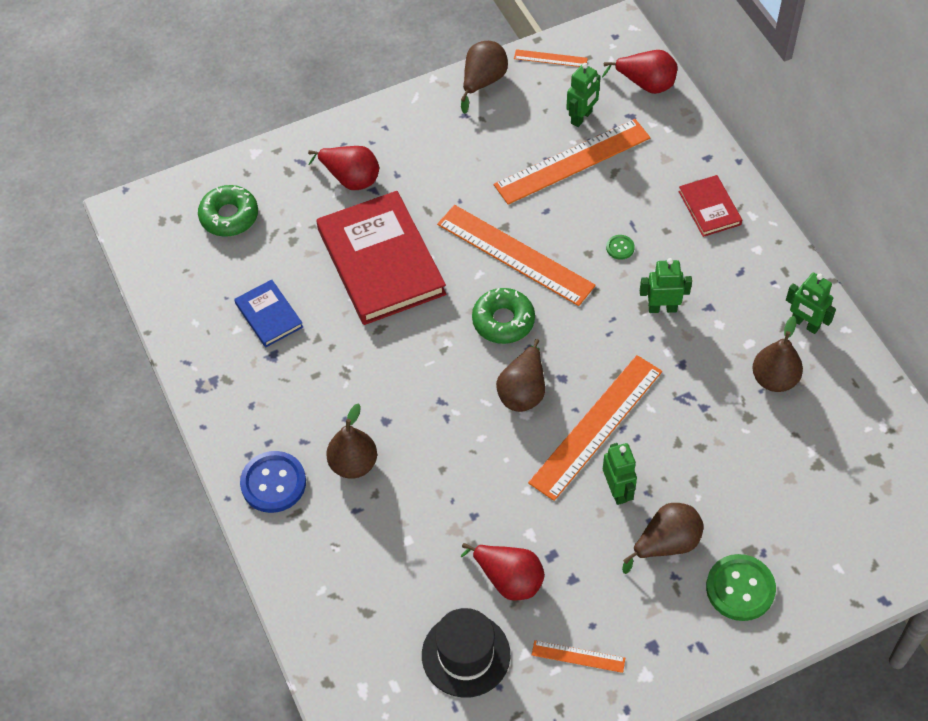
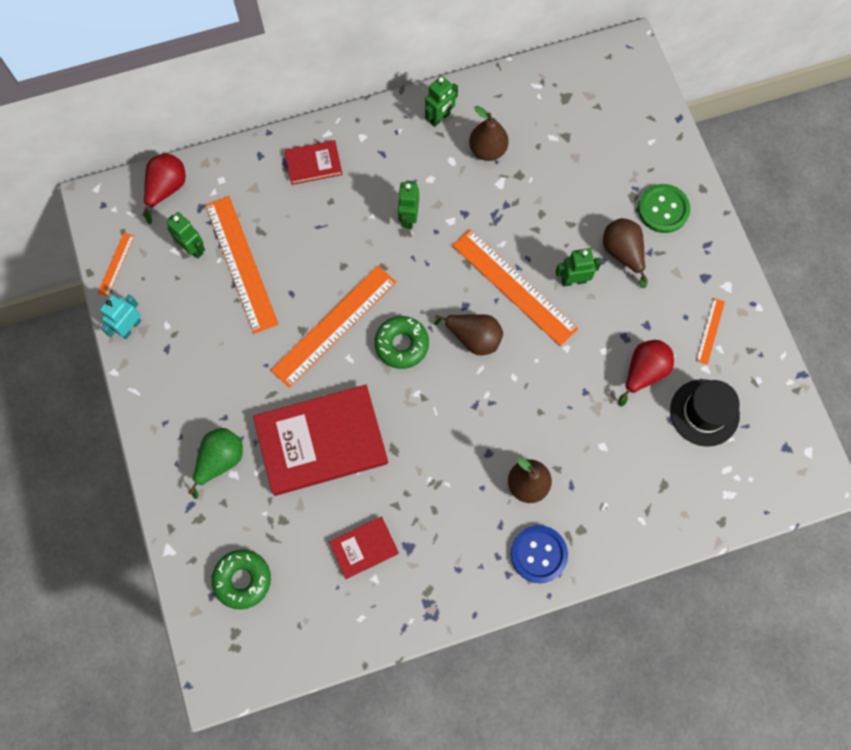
camera: 85 degrees left, 15 degrees up
blue book [234,279,303,347] -> red book [329,516,399,579]
red pear [308,146,379,190] -> green pear [188,428,243,499]
brown pear [461,41,508,114] -> turquoise robot [100,294,141,339]
green button [606,235,635,260] -> none

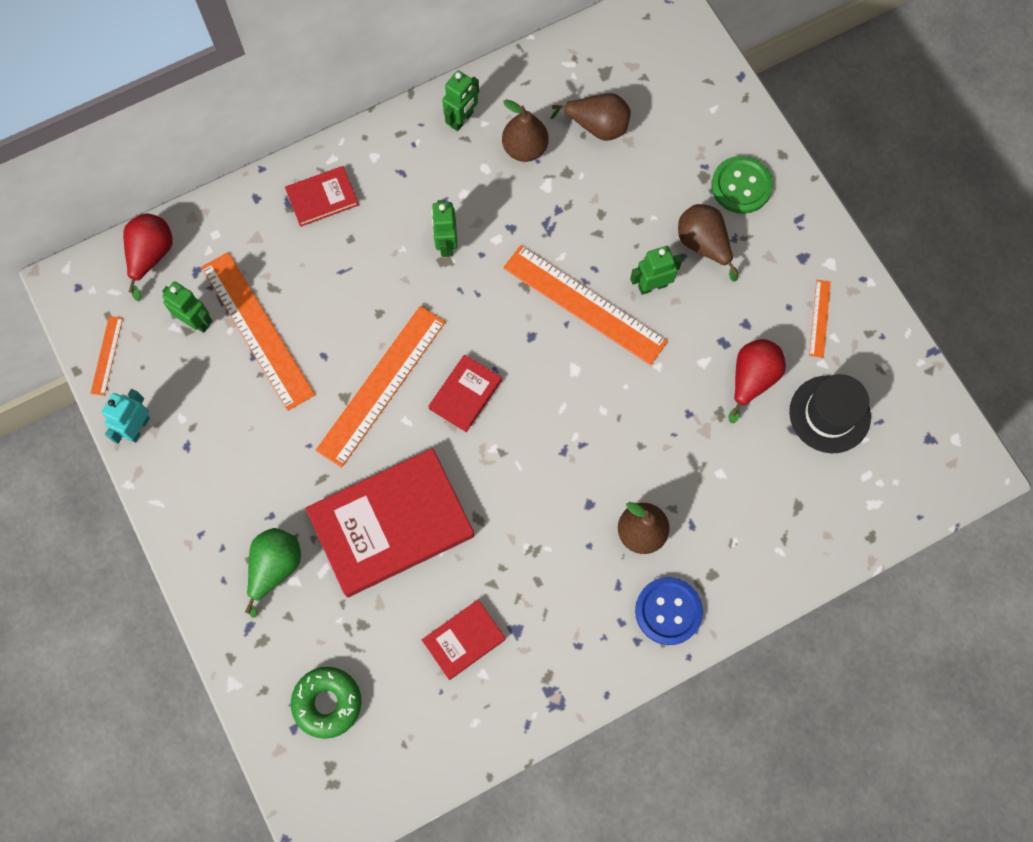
camera: 10 degrees left, 0 degrees up
green donut [374,316,429,369] -> red book [428,355,502,432]
brown pear [434,314,503,355] -> brown pear moved to [551,93,631,141]

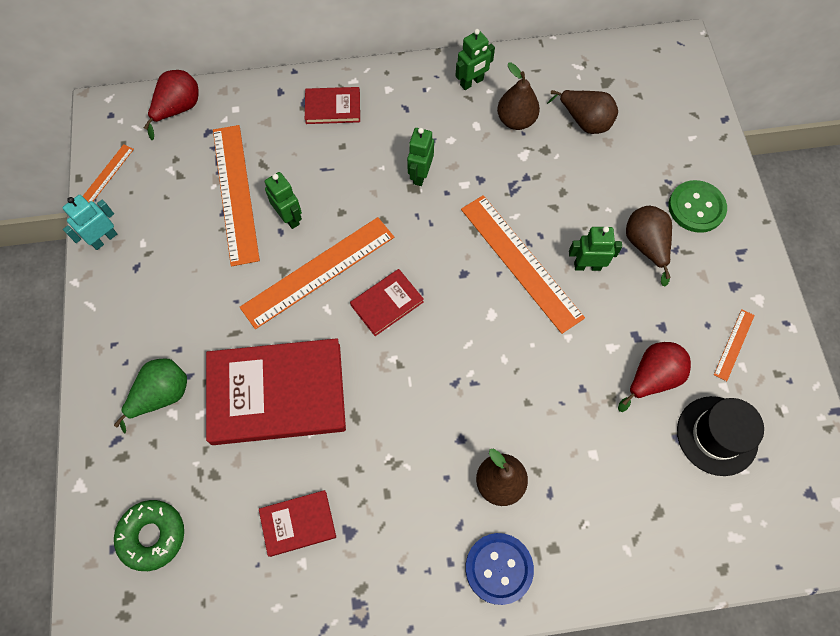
camera: 20 degrees right, 5 degrees down
green robot [162,282,212,333] -> green robot moved to [265,172,302,229]

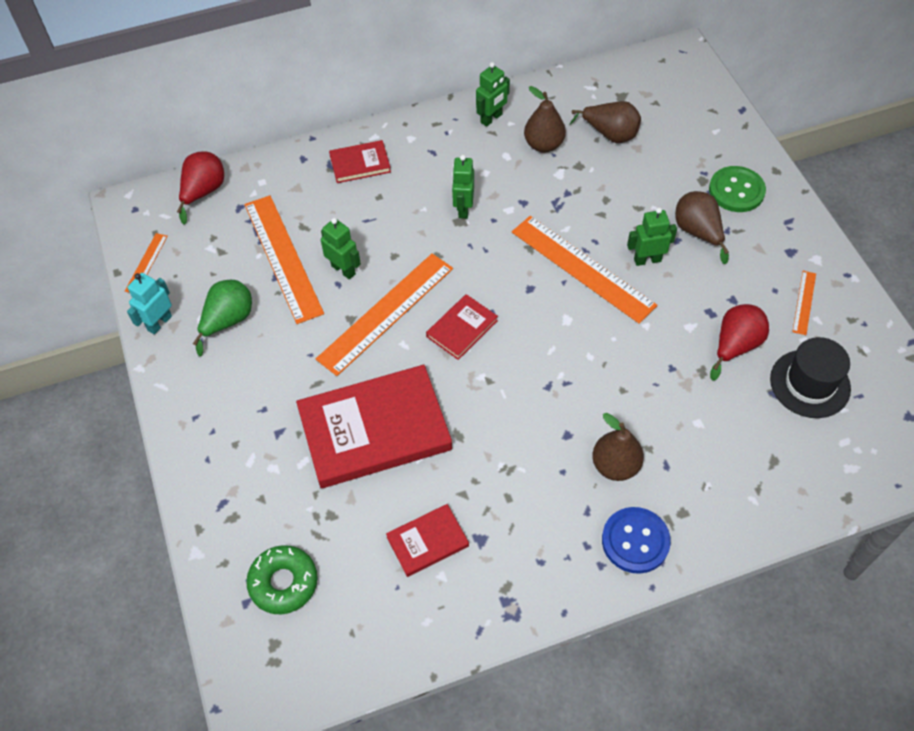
camera: 10 degrees left, 10 degrees down
green pear [114,358,187,433] -> green pear moved to [193,280,252,357]

